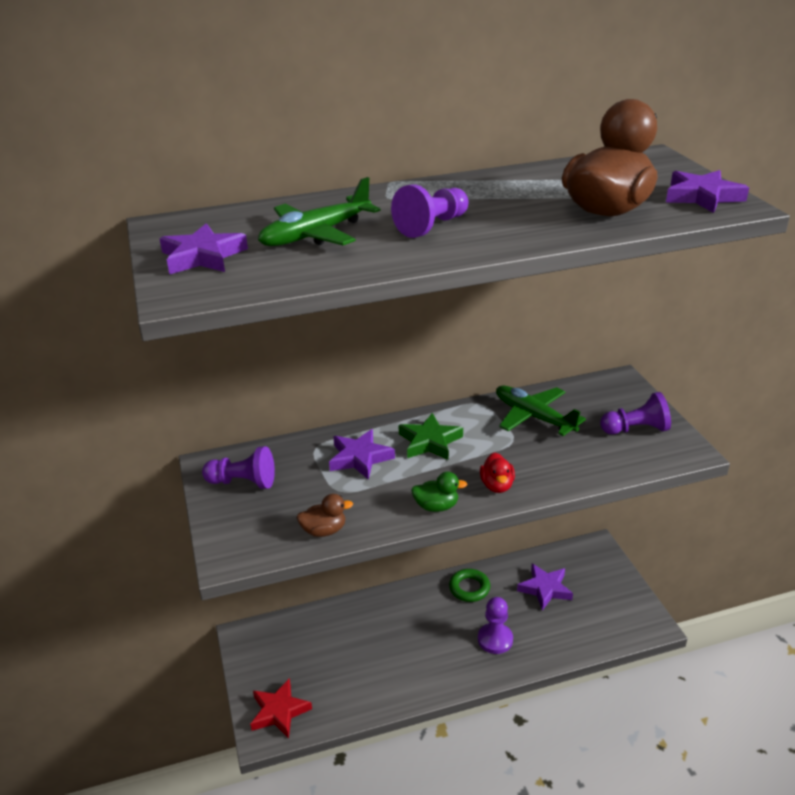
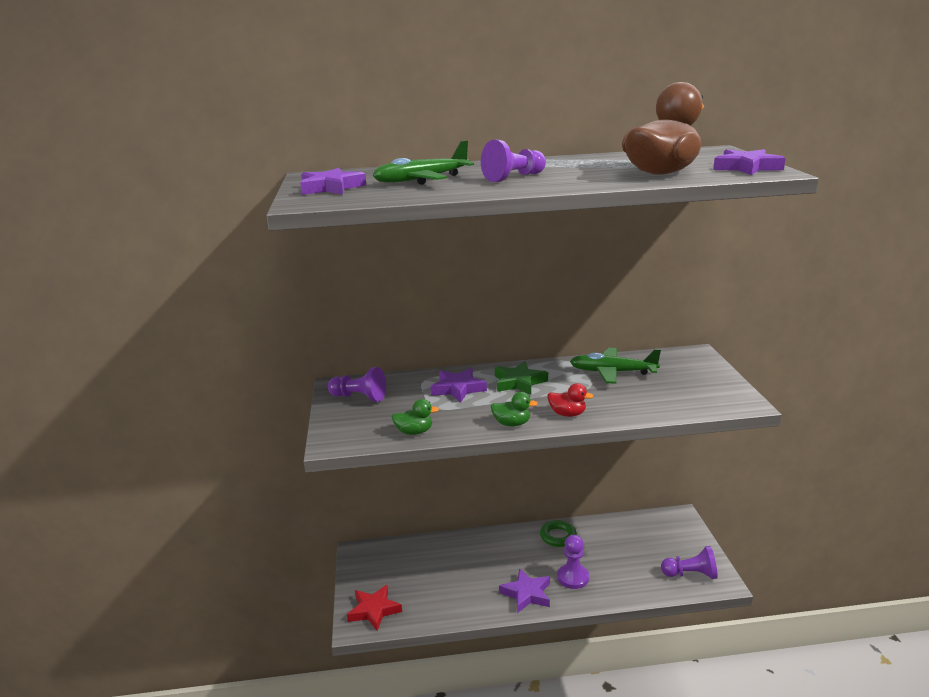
camera: 10 degrees right, 10 degrees down
brown duck [296,494,353,537] -> green duck [391,399,439,435]
red duck [480,452,515,493] -> red duck turned 75 degrees counterclockwise [547,383,593,417]
green plane [496,386,586,436] -> green plane turned 45 degrees counterclockwise [570,348,661,384]
purple star [517,563,573,610] -> purple star moved to [499,568,550,613]
purple pawn [600,392,671,434] -> purple pawn moved to [661,546,718,579]

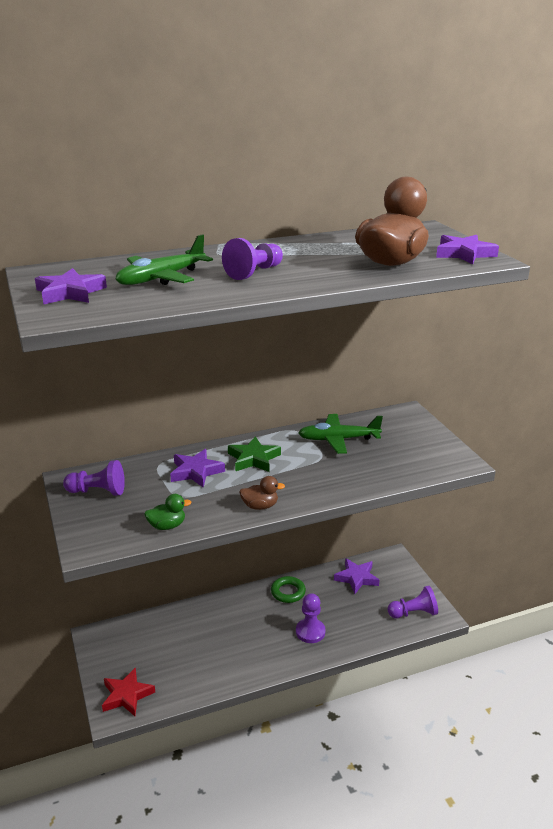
camera: 15 degrees left, 5 degrees up
green duck [491,392,538,426] -> brown duck [239,476,285,510]
purple star [499,568,550,613] -> purple star moved to [334,558,379,594]
red duck [547,383,593,417] -> none

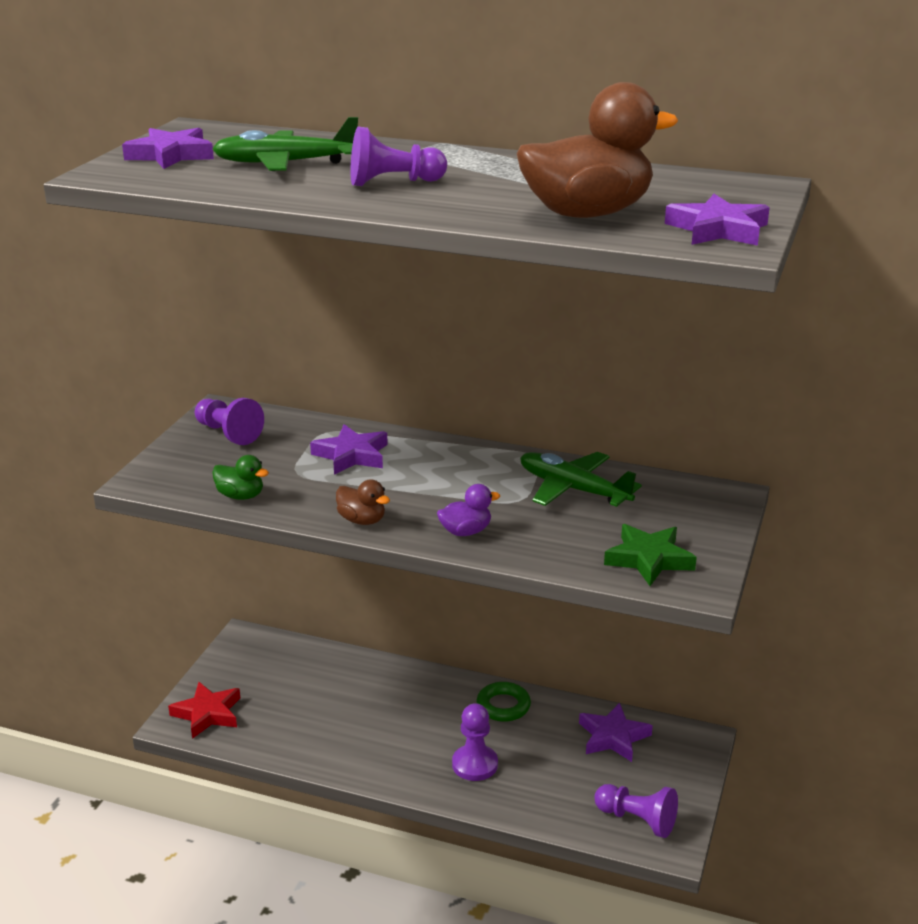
camera: 40 degrees right, 0 degrees up
green star [228,436,281,472] -> green star moved to [604,524,697,586]
none -> purple duck [437,484,500,536]

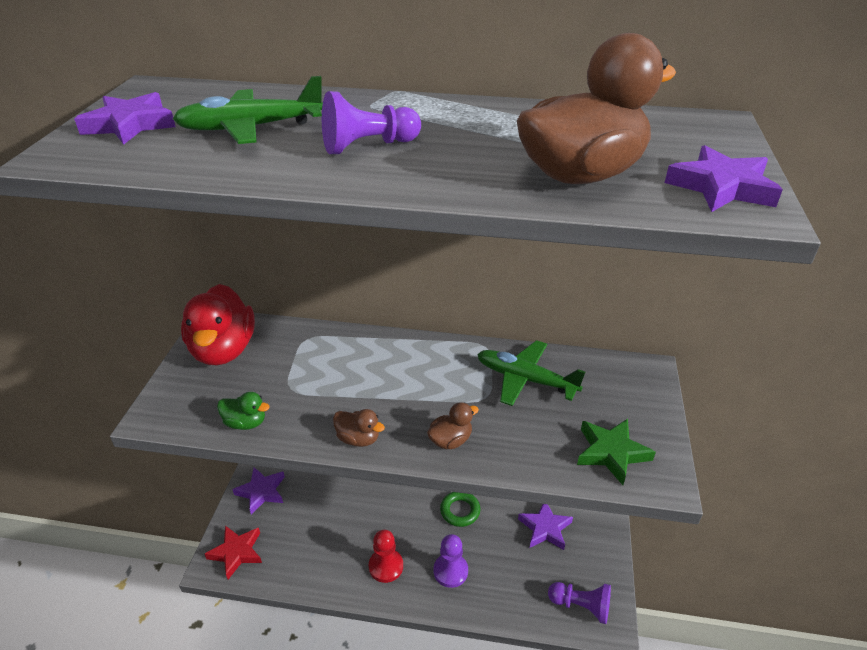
camera: 10 degrees left, 10 degrees up
purple pawn [195,398,264,445] -> red duck [181,284,255,365]
purple star [310,424,388,475] -> purple star moved to [232,467,285,515]
purple duck [437,484,500,536] -> brown duck [427,402,479,449]
none -> red pawn [369,530,403,583]

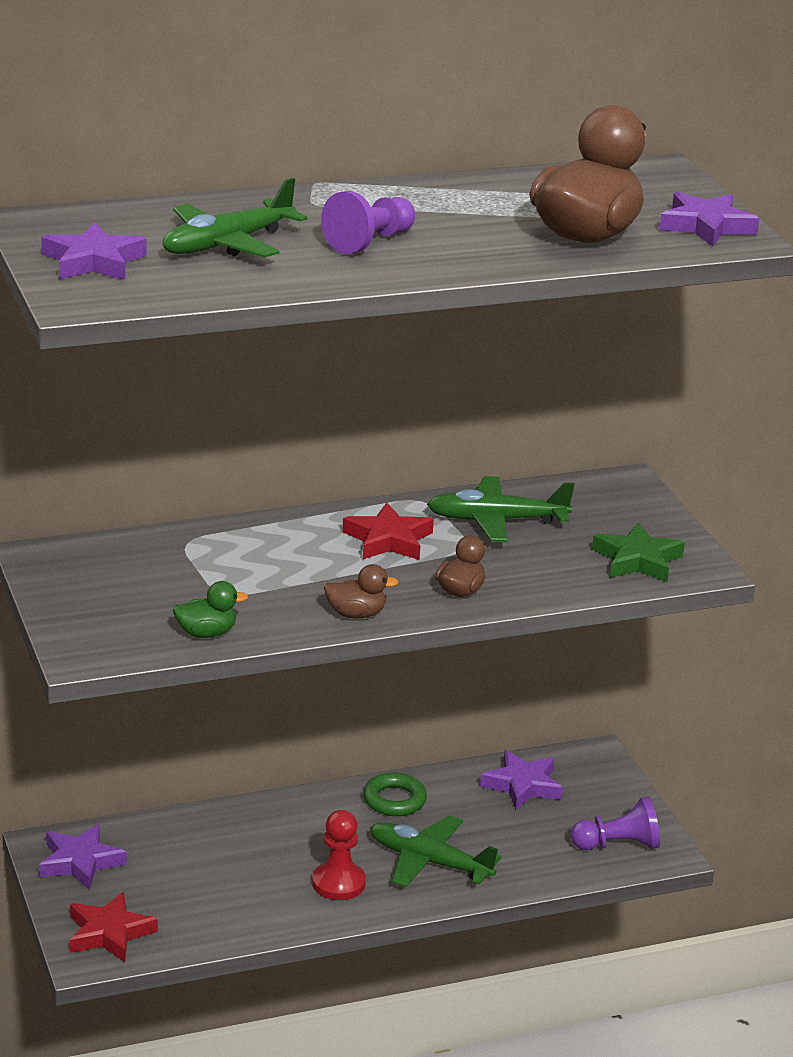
camera: 30 degrees left, 10 degrees down
red duck [181,284,255,365] -> none
purple pawn [434,534,468,588] -> green plane [370,815,502,887]
none -> red star [342,503,434,560]

